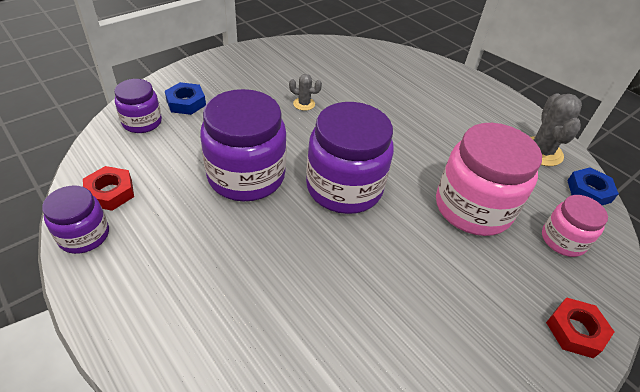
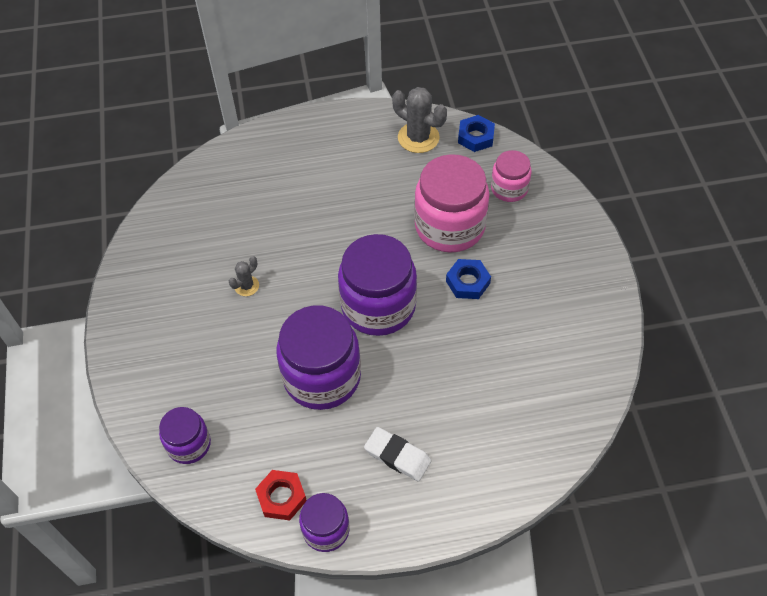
camera: 55 degrees left, 10 degrees up
blue nut [165,82,206,115] -> blue nut moved to [446,259,491,299]
red nut [546,297,614,358] -> none
none -> white eraser [364,427,432,481]

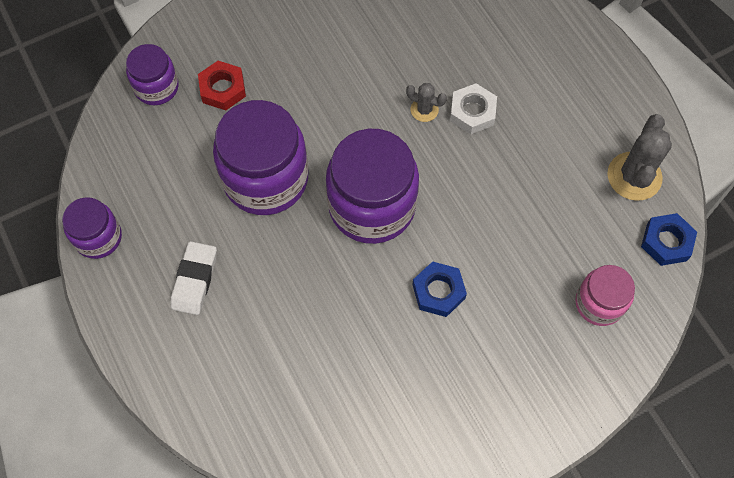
camera: 70 degrees right, 10 degrees up
grey cactus [229,256,259,296] -> grey cactus moved to [406,83,447,122]
red nut [255,470,307,520] -> red nut moved to [198,61,246,110]
pink jar [414,154,489,253] -> none
none -> white nut [450,83,497,134]

